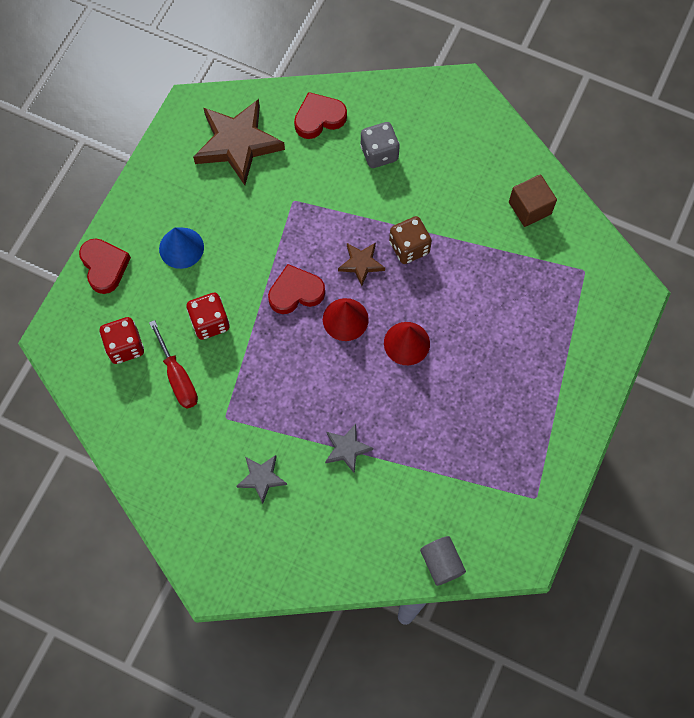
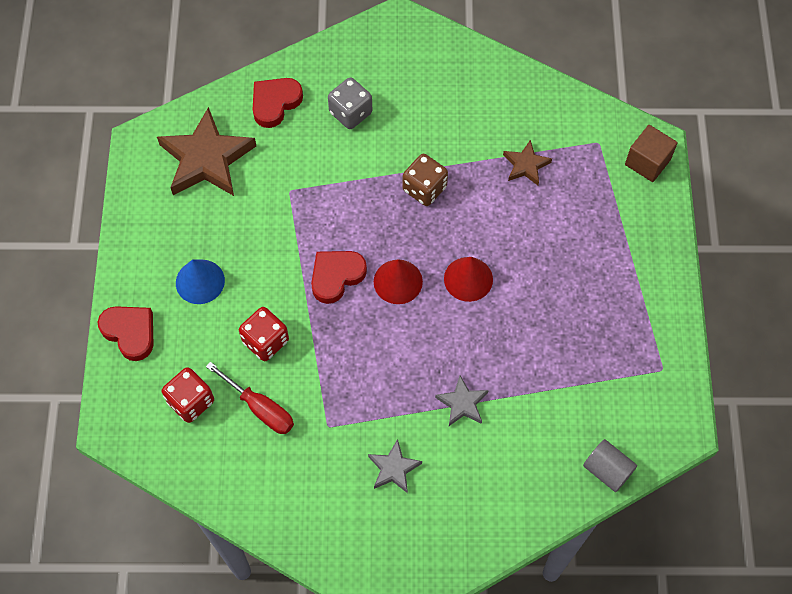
camera: 25 degrees left, 5 degrees down
brown star [338,243,385,286] -> brown star moved to [503,140,552,185]
brown cube [509,174,557,227] -> brown cube moved to [625,125,678,182]

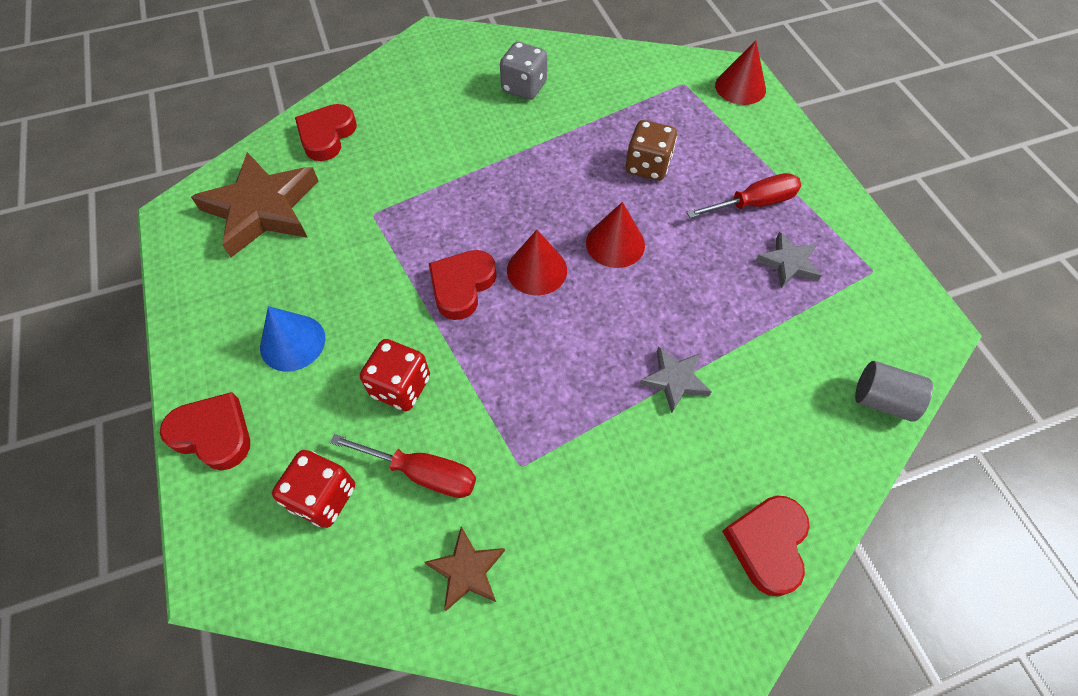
camera: 20 degrees left, 5 degrees down
grey dice [328,77,372,129] -> grey dice moved to [500,42,547,100]
grey star [368,439,422,493] -> grey star moved to [756,232,822,288]
brown dice [403,154,448,206] -> brown dice moved to [626,120,677,181]
brown star [503,140,552,185] -> brown star moved to [424,526,505,611]
brown cube [625,125,678,182] -> red cone [715,40,766,105]
none -> red screwdriver [686,173,802,218]
none -> red heart [722,496,810,597]

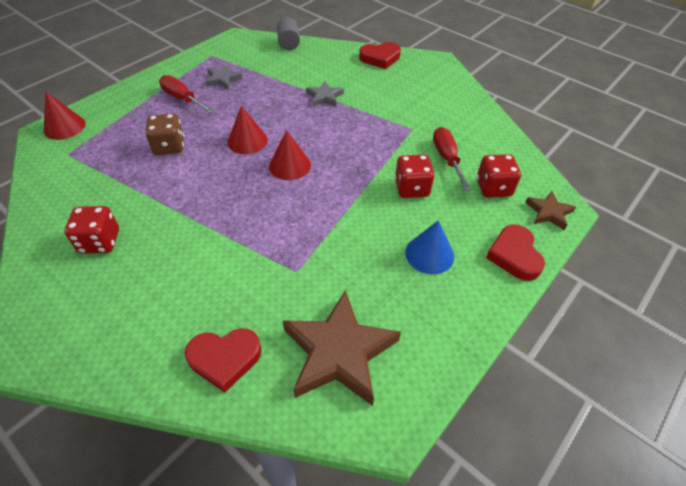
camera: 120 degrees left, 10 degrees down
brown star [424,526,505,611] -> brown star moved to [525,191,576,230]
red heart [429,250,497,320] -> none
grey dice [500,42,547,100] -> red dice [64,206,119,254]

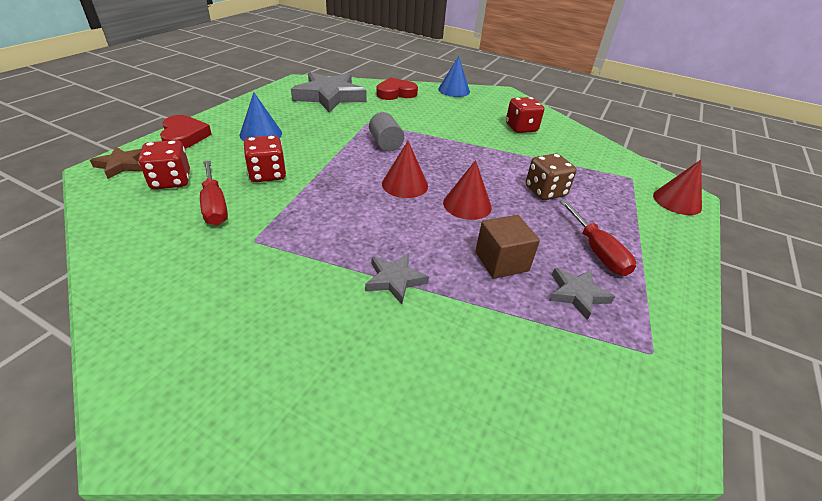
camera: 165 degrees right, 10 degrees down
red screwdriver [159,75,215,113] -> red screwdriver turned 45 degrees clockwise [560,200,636,276]
grey cylinder [277,17,300,50] -> grey cylinder moved to [369,112,404,152]
brown star [282,290,401,406] -> grey star [291,72,367,113]
red heart [359,42,401,69] -> none
none -> blue cone [438,56,470,97]
none -> brown cube [475,215,540,279]

